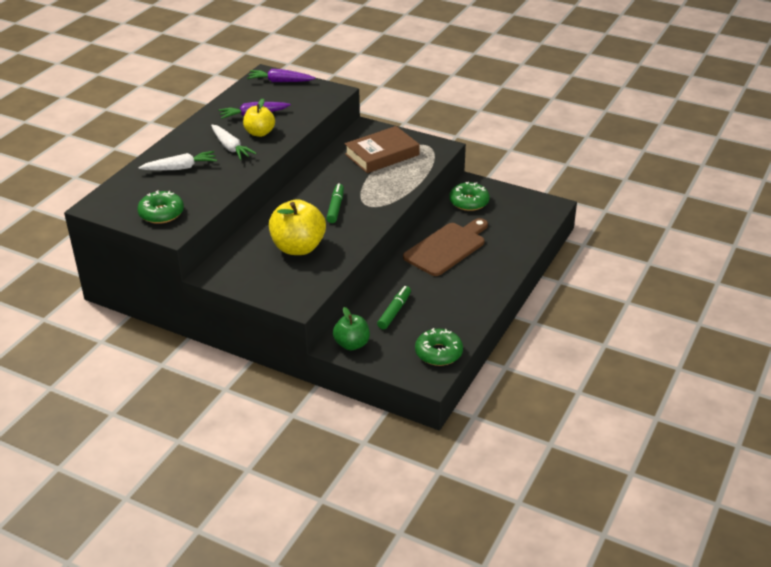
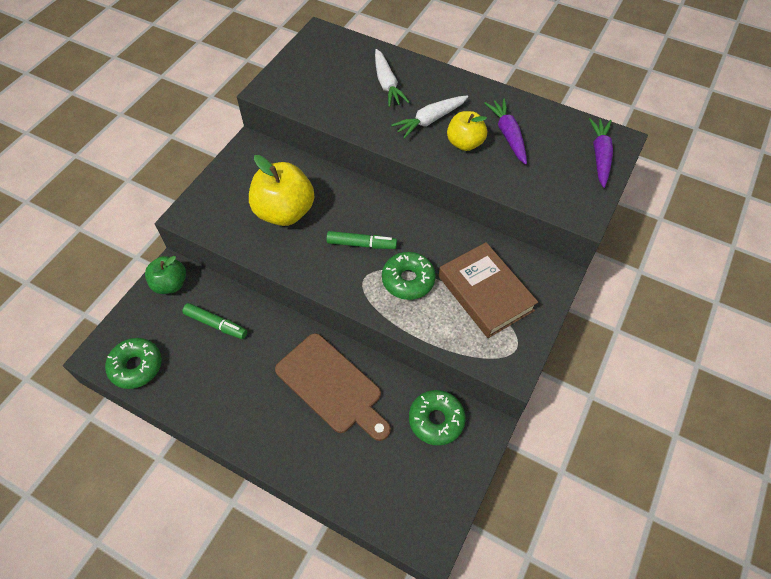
camera: 90 degrees right, 20 degrees up
green donut [137,190,184,224] -> green donut moved to [382,252,436,300]

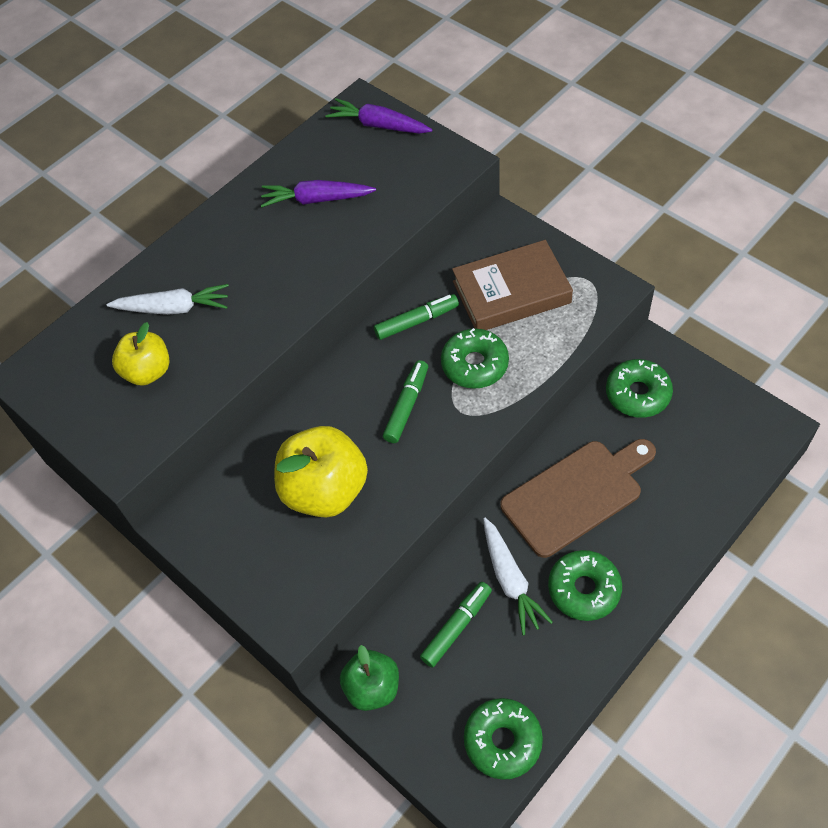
camera: 70 degrees left, 0 degrees up
white carrot [391,95,468,139] -> white carrot moved to [483,517,553,635]
yellow apple [447,111,487,151] -> yellow apple moved to [112,322,170,386]
none -> green marker [374,294,459,340]
none -> green donut [548,550,622,621]

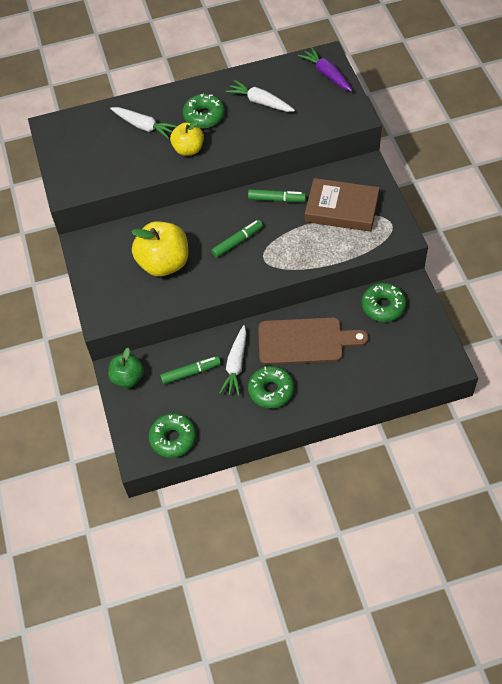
camera: 30 degrees right, 0 degrees up
yellow apple [112,322,170,386] -> yellow apple moved to [170,120,204,156]
purple carrot [261,180,376,208] -> white carrot [225,80,295,112]
green donut [441,328,509,389] -> green donut moved to [183,94,225,128]

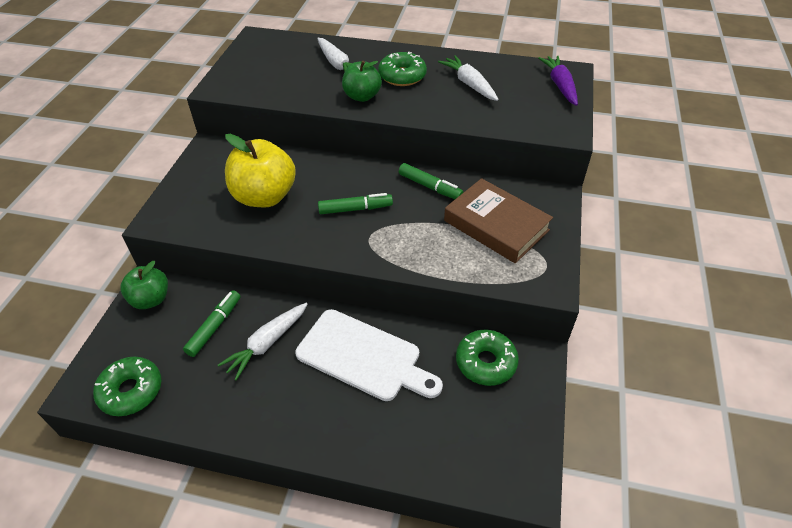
camera: 25 degrees right, 10 degrees down
green marker [160,356,221,384] -> green marker turned 75 degrees counterclockwise [183,290,241,357]
yellow apple [170,120,204,156] -> green apple [342,61,382,102]
green donut [248,366,294,409] -> none
brown cutting board [258,317,368,365] -> white cutting board [295,309,443,401]

